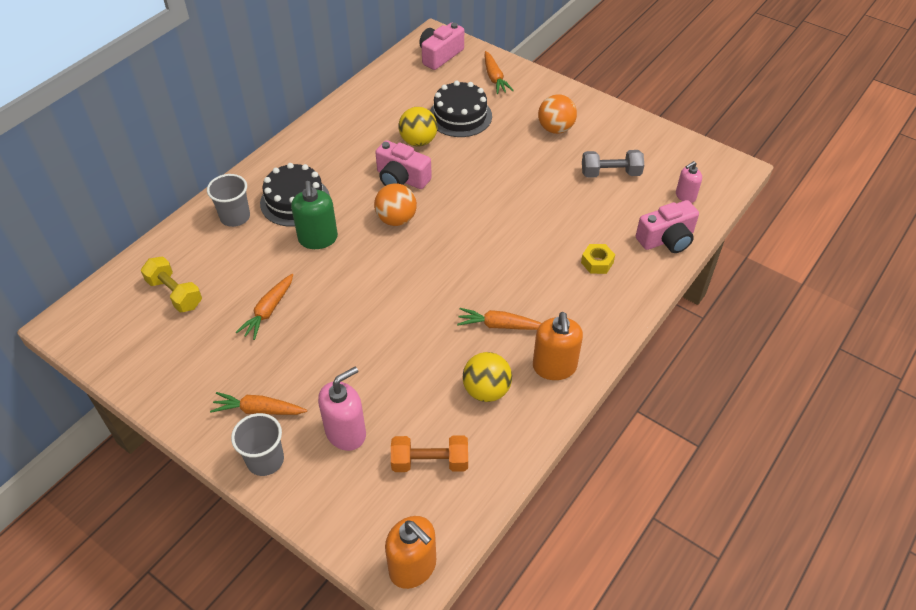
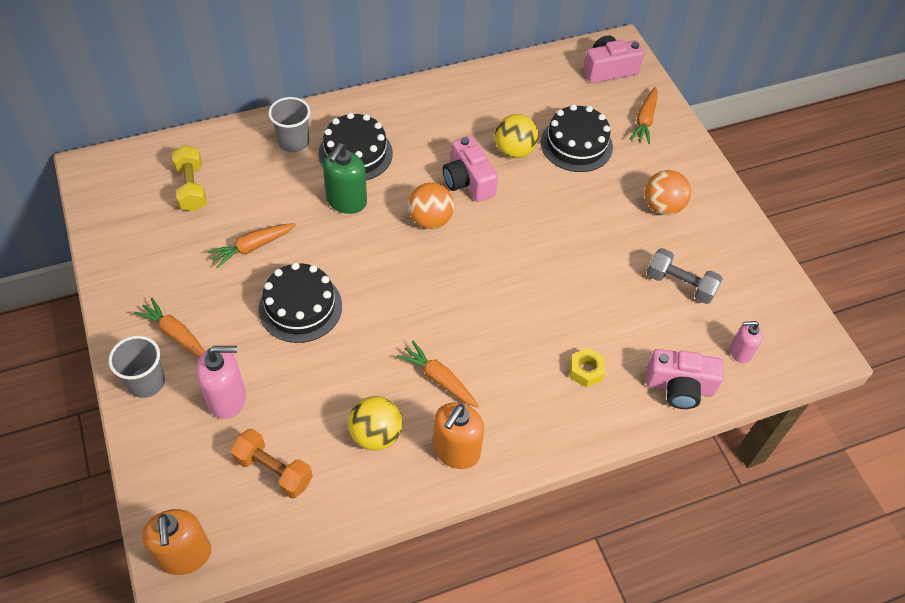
camera: 30 degrees right, 5 degrees up
none -> black cake [258,262,342,343]

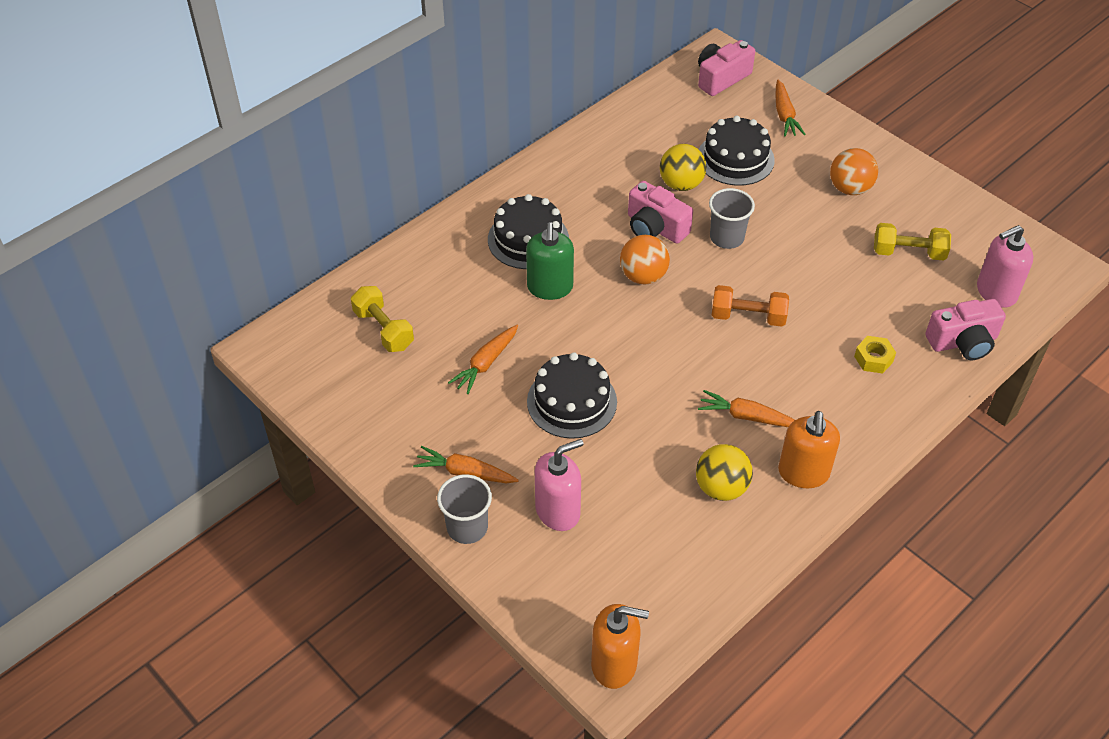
camera: 20 degrees left, 5 degrees down
orange soap dispenser [142,509,211,575] -> orange soap dispenser turned 45 degrees counterclockwise [591,604,649,689]
orange dumbbell [230,429,313,499] -> orange dumbbell moved to [712,285,789,327]
grey cup [268,97,310,152] -> grey cup moved to [709,188,755,249]
grey dumbbell [646,248,723,304] -> yellow dumbbell [874,223,951,261]
pink soap dispenser [730,321,763,363] -> pink soap dispenser [977,225,1033,308], size x1.66

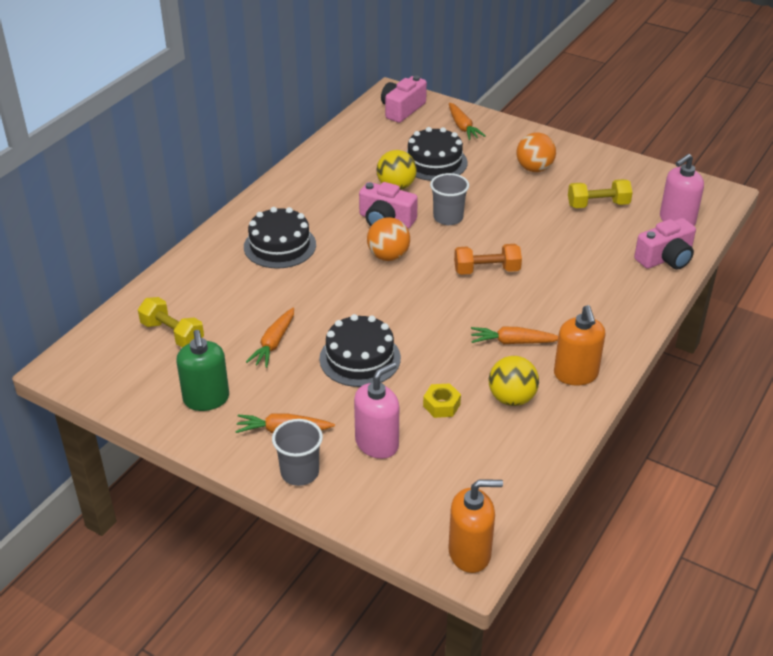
camera: 15 degrees left, 10 degrees down
green soap dispenser [526,222,574,300] -> green soap dispenser moved to [176,330,229,411]
yellow nut [854,336,896,374] -> yellow nut moved to [423,383,461,418]

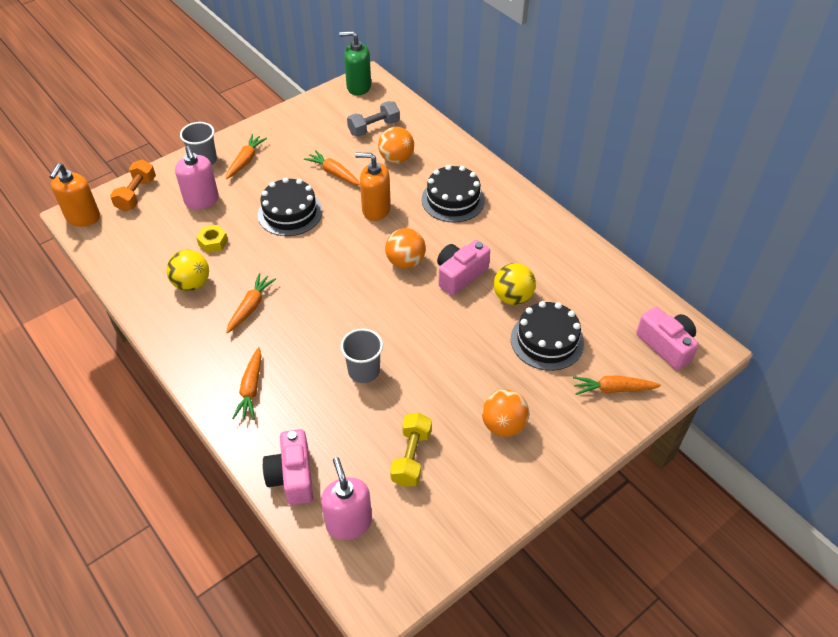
camera: 110 degrees right, 10 degrees up
yellow dumbbell [138,297,204,348] -> grey dumbbell [347,101,400,137]
green soap dispenser [176,330,229,411] -> green soap dispenser moved to [339,31,371,95]
grey cup [430,173,469,225] -> grey cup moved to [341,328,383,383]
orange dumbbell [454,244,522,275] -> orange dumbbell moved to [110,160,156,211]
orange soap dispenser [554,305,606,386] -> orange soap dispenser moved to [355,153,391,221]
none -> orange carrot [232,347,262,420]
none -> orange ball [378,127,414,163]

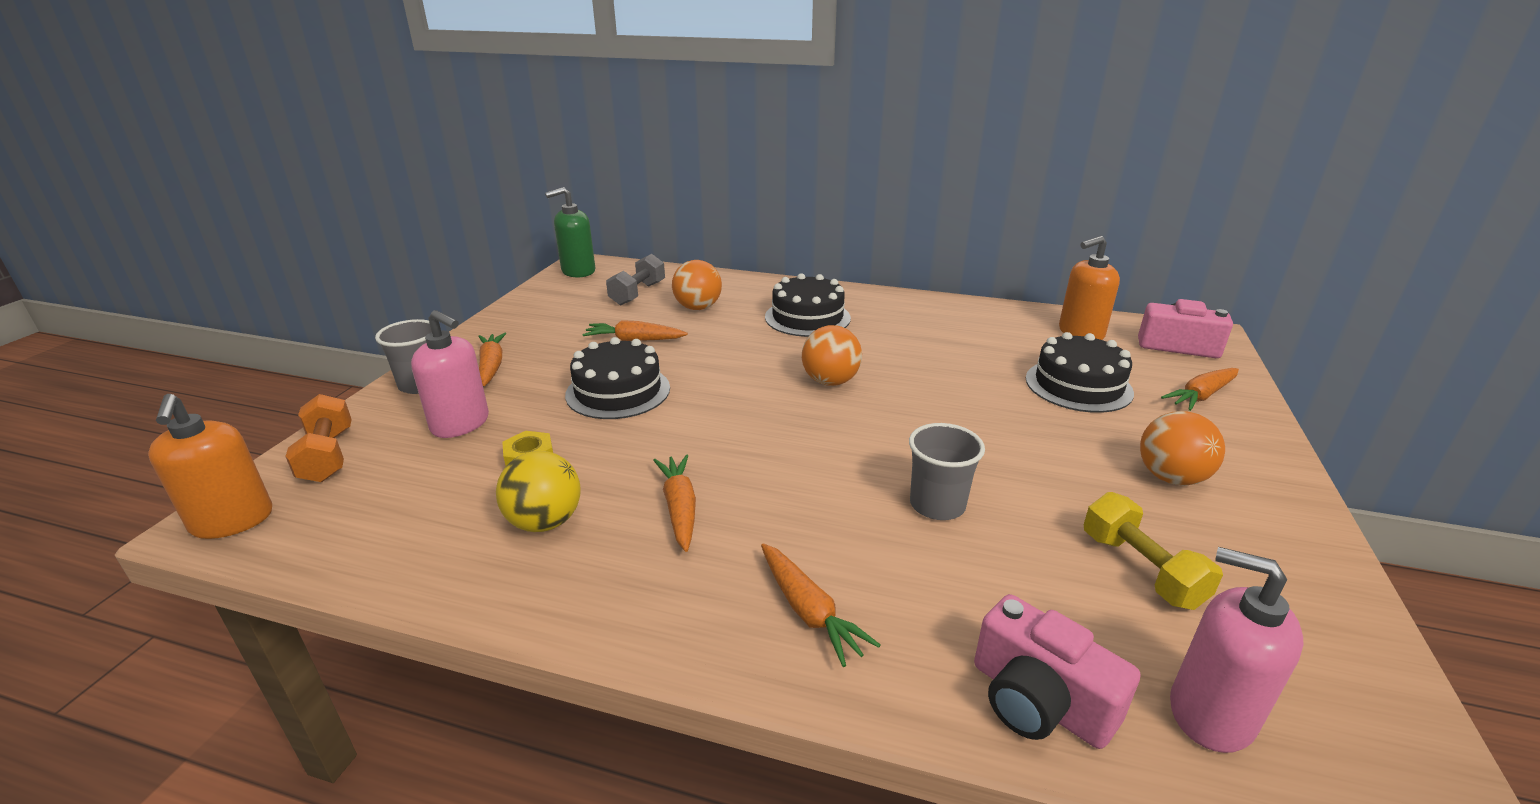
camera: 35 degrees left, 20 degrees down
orange soap dispenser [355,153,391,221] -> orange soap dispenser moved to [1059,236,1120,340]
pink camera [437,240,490,295] -> none
yellow ball [494,263,536,305] -> none

